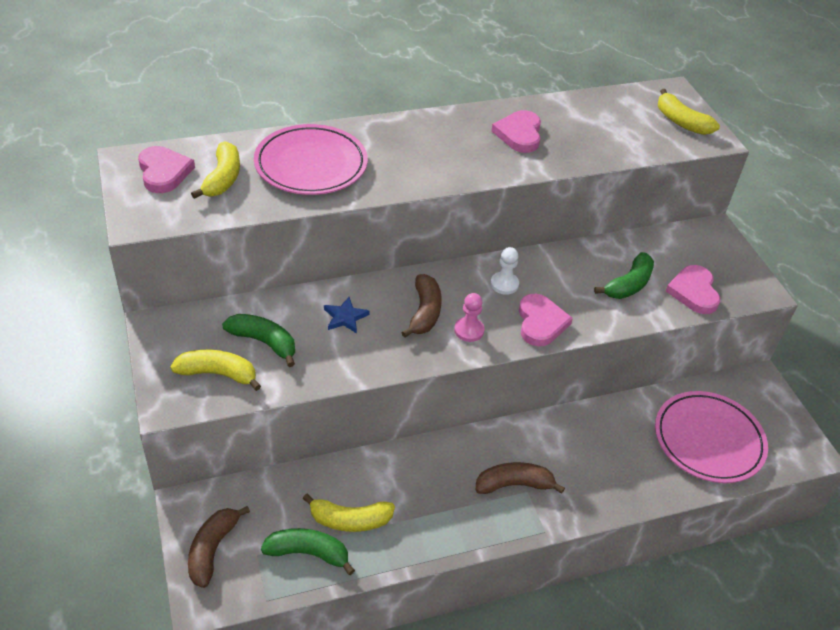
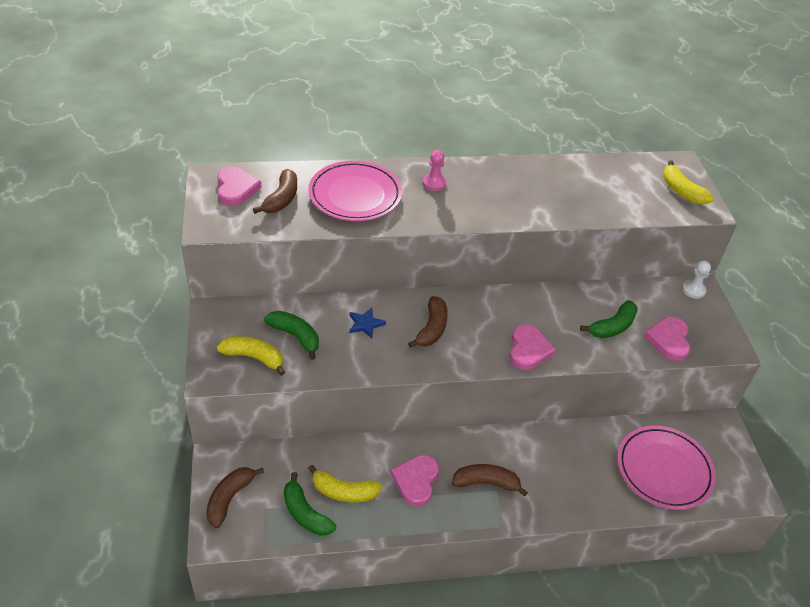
camera: 10 degrees right, 0 degrees up
yellow banana [191,141,240,199] -> brown banana [253,169,297,214]
green banana [261,528,355,575] -> green banana turned 150 degrees counterclockwise [284,472,336,536]
pink pawn [454,293,484,342] -> pink pawn moved to [423,150,446,191]
white pawn [490,247,519,295] -> white pawn moved to [682,261,711,299]
pink heart [491,110,541,153] -> pink heart moved to [391,455,439,507]

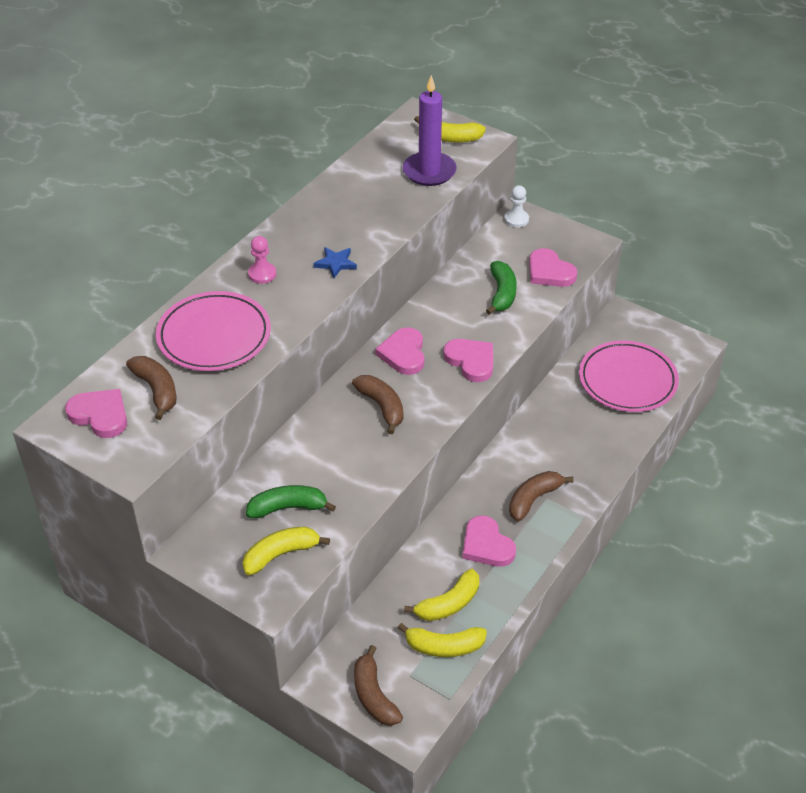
camera: 45 degrees left, 0 degrees up
green banana [284,472,336,536] -> yellow banana [398,623,487,657]
blue star [349,308,386,339] -> blue star moved to [314,247,357,278]
none -> pink heart [375,327,424,375]
none -> purple candle [403,75,457,186]

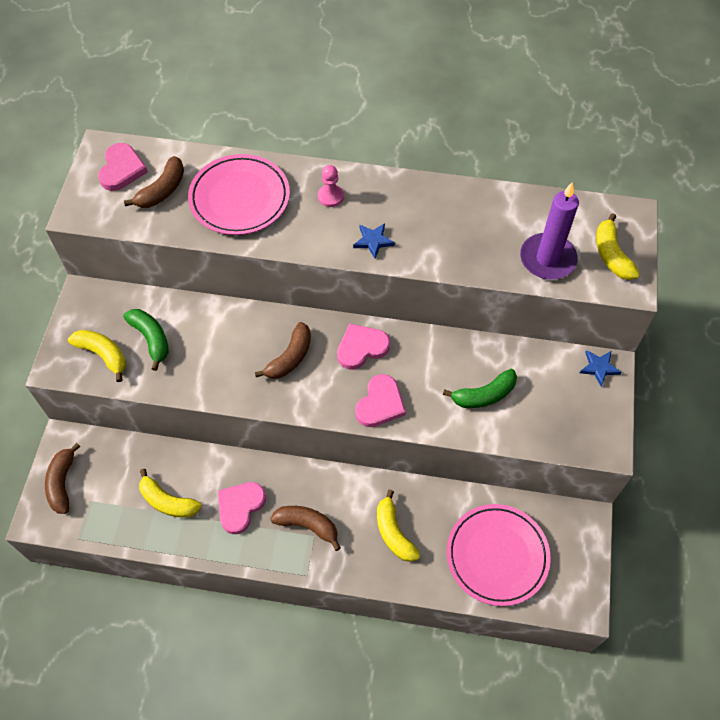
camera: 65 degrees right, 15 degrees up
brown banana [354,645,403,726] -> brown banana turned 45 degrees counterclockwise [45,443,80,514]
yellow banana [398,623,487,657] -> yellow banana moved to [377,489,420,562]
white pawn [505,185,529,228] -> blue star [580,350,621,386]
pink heart [529,248,577,287] -> none

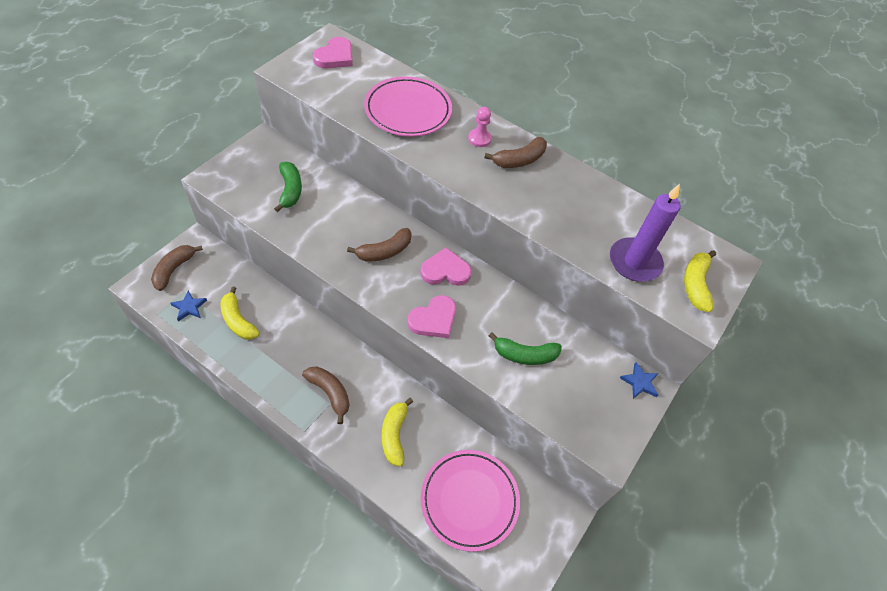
camera: 20 degrees right, 5 degrees down
yellow banana [68,330,126,382] -> none
brown banana [124,156,184,208] -> brown banana moved to [484,137,547,168]
pink heart [218,482,266,534] -> none
blue star [353,223,395,259] -> blue star moved to [170,291,207,321]

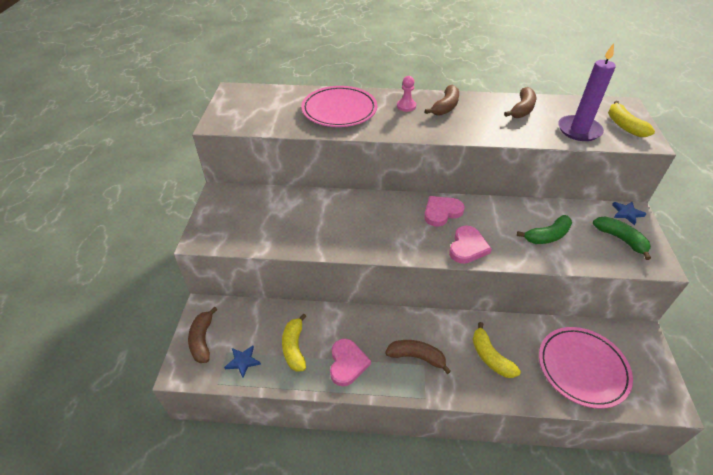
camera: 25 degrees left, 10 degrees down
yellow banana [221,286,260,340] -> yellow banana turned 60 degrees clockwise [282,313,307,372]
green banana [274,162,302,212] -> green banana moved to [593,217,651,260]
pink heart [313,37,353,68] -> pink heart moved to [330,339,371,387]
brown banana [347,228,412,262] -> brown banana moved to [504,87,536,118]

